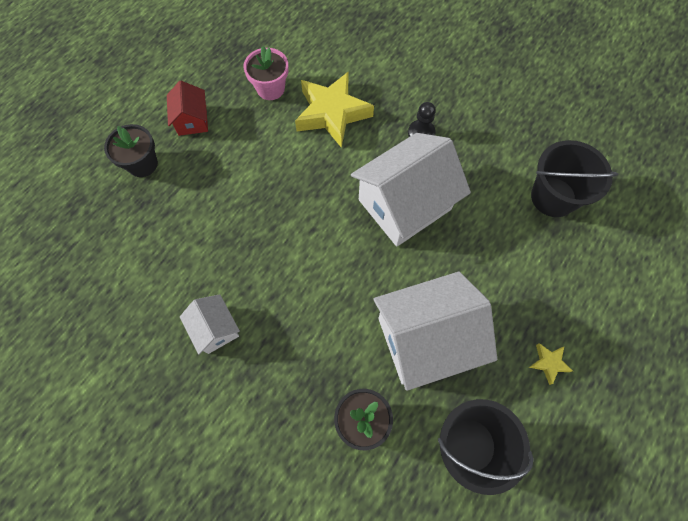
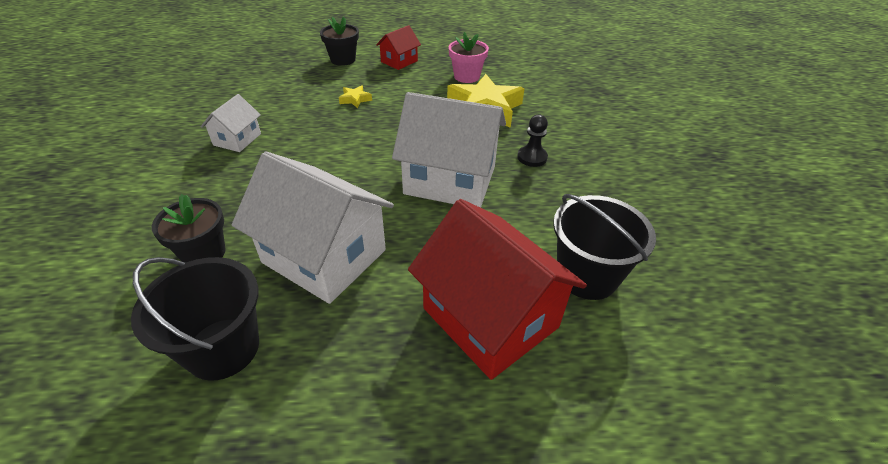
camera: 50 degrees right, 25 degrees down
yellow star [529,343,573,385] -> yellow star moved to [339,86,372,108]
none -> red house [408,199,587,380]

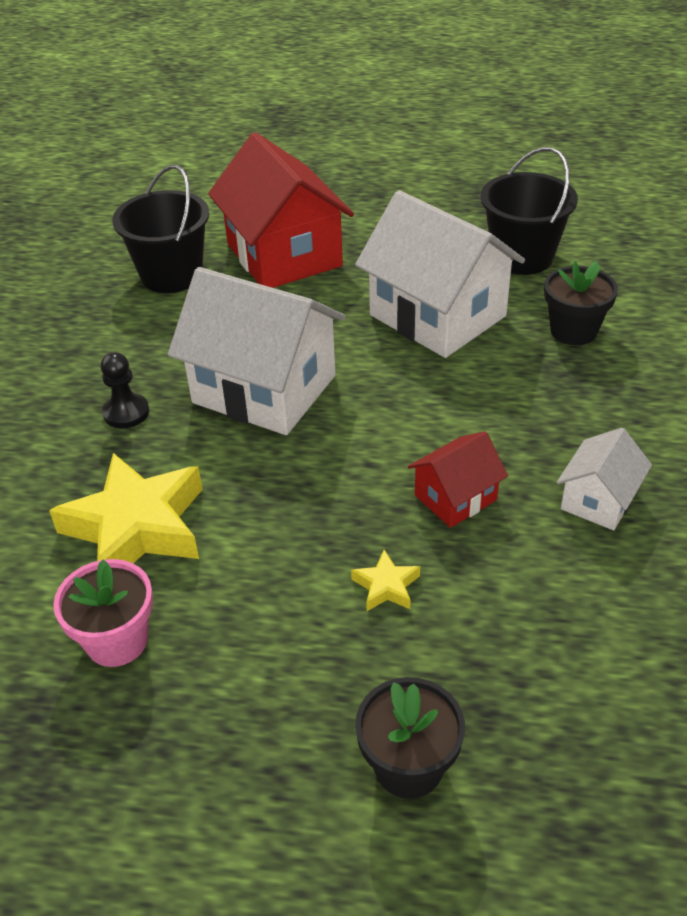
camera: 165 degrees left, 0 degrees up
red house [376,25,421,70] -> red house moved to [408,431,508,528]

